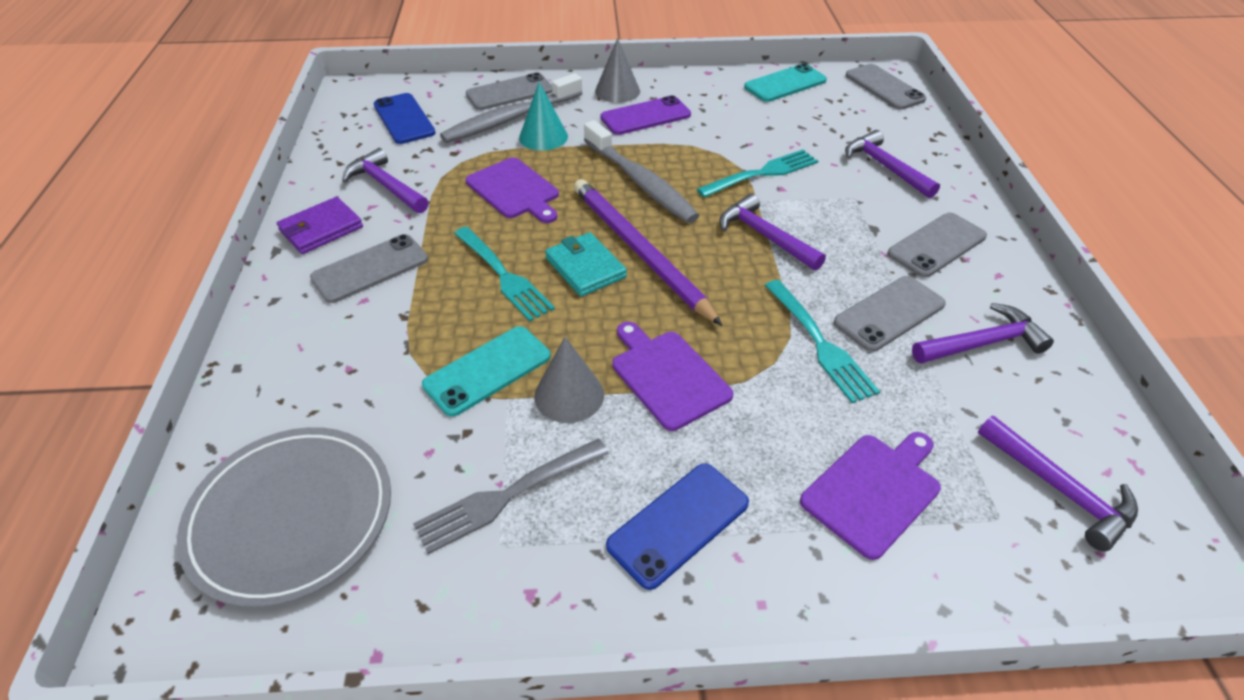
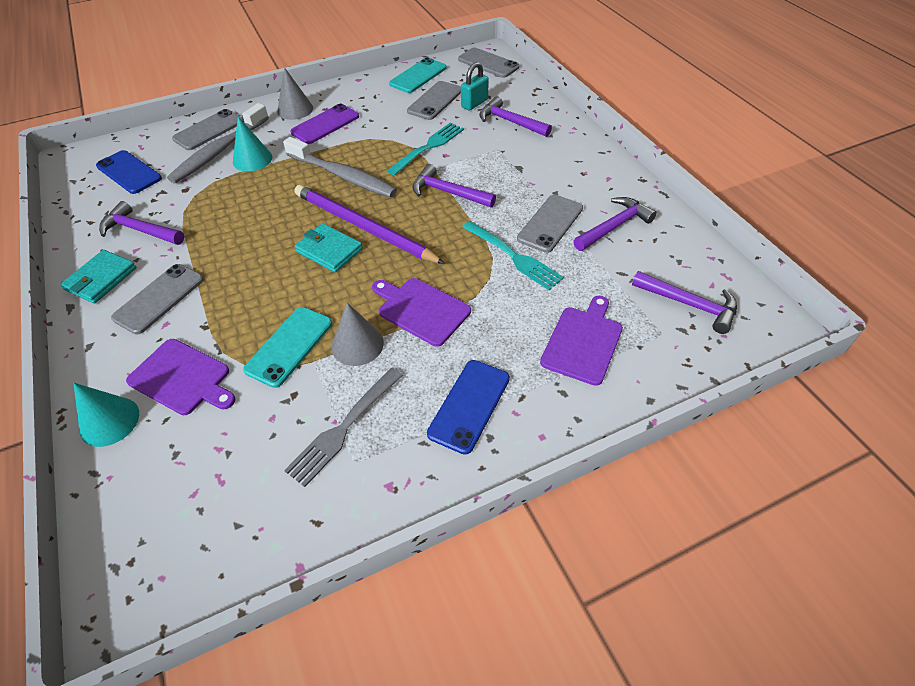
camera: 20 degrees left, 5 degrees up
grey plate [177,427,391,608] -> none
purple wallet [277,197,363,254] -> turquoise wallet [60,250,137,304]
turquoise fork [454,227,555,321] -> none
purple cutting board [466,157,559,223] -> purple cutting board moved to [126,339,235,415]
grey phone [887,213,987,278] -> grey phone moved to [407,81,461,120]
none -> turquoise cone [73,383,139,447]
none -> turquoise padlock [461,62,489,110]

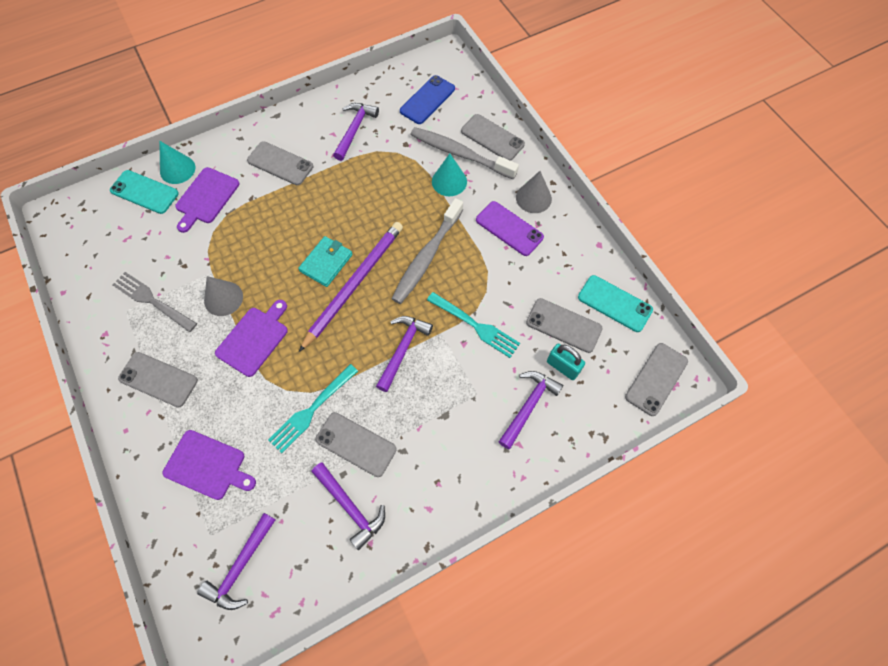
camera: 85 degrees right, 15 degrees up
turquoise wallet [60,250,137,304] -> none
turquoise phone [243,307,332,388] -> turquoise phone moved to [110,170,179,214]
blue phone [427,360,510,455] -> grey phone [118,352,198,407]

